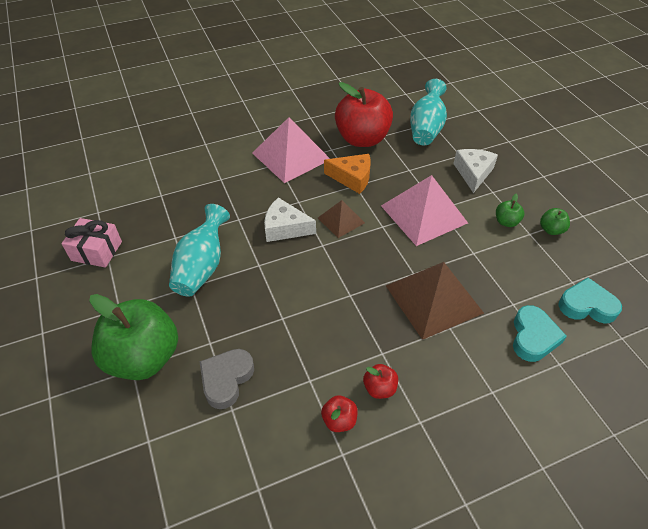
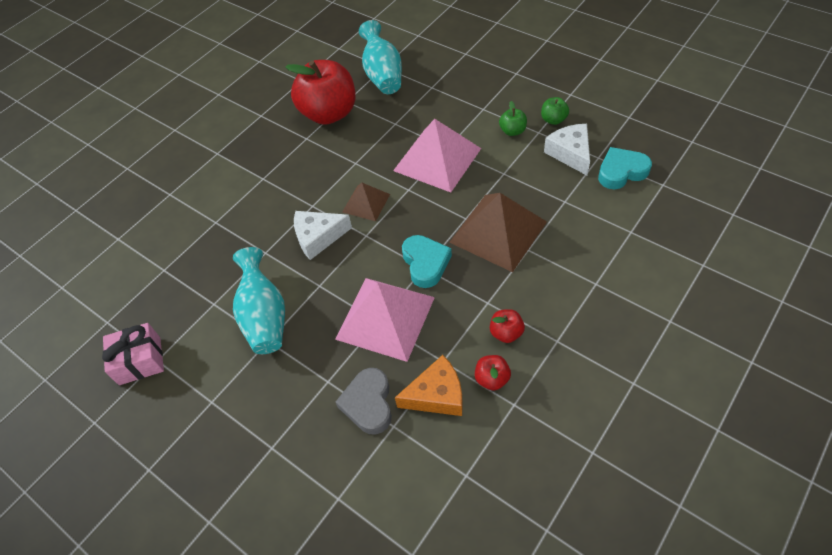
camera: 25 degrees left, 5 degrees up
green apple [89,294,178,380] -> none
pink pyramid [252,117,330,183] -> pink pyramid moved to [335,278,435,362]
orange cheese [324,154,371,194] -> orange cheese moved to [395,355,463,416]
white cheese [453,149,498,193] -> white cheese moved to [544,124,590,175]
turquoise heart [513,305,567,362] -> turquoise heart moved to [402,235,452,288]

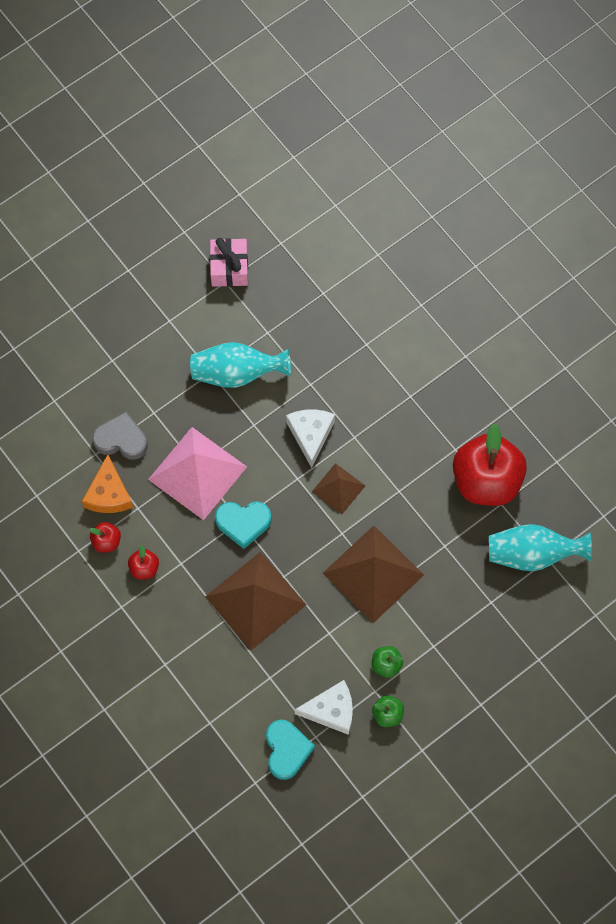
camera: 100 degrees right, 15 degrees up
pink pyramid [393,119,481,192] -> brown pyramid [323,526,424,623]

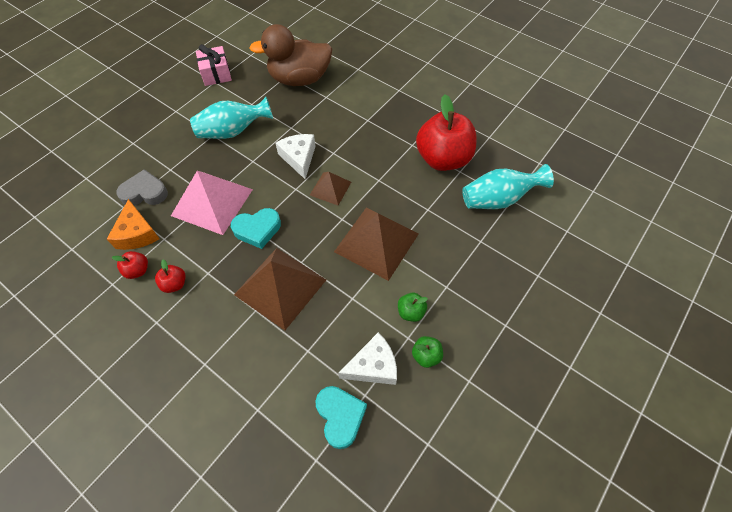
camera: 15 degrees left, 10 degrees down
none -> brown duck [250,24,332,86]

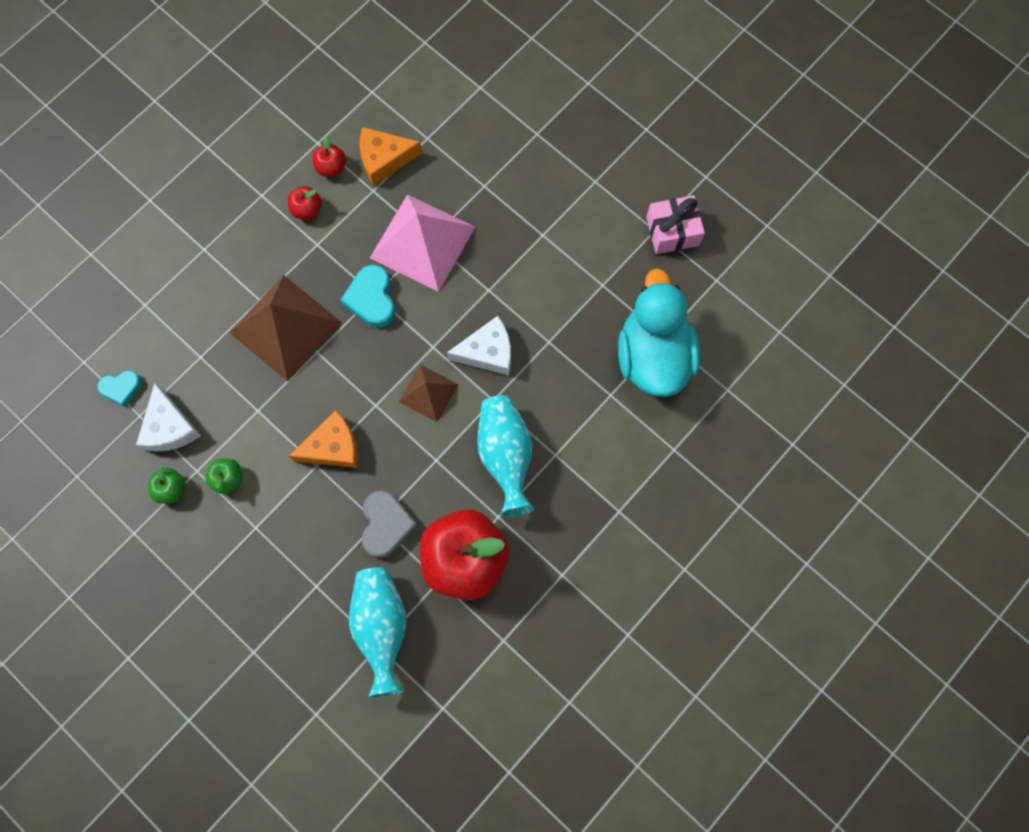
camera: 95 degrees right, 15 degrees up
grey heart [116,169,168,206] -> grey heart moved to [361,490,418,558]
turquoise vase [190,97,273,139] -> turquoise vase moved to [477,395,535,517]
brown duck [250,24,332,86] -> turquoise duck [618,268,700,397]
turquoise heart [315,386,367,449] -> turquoise heart [97,370,142,407], size x0.65
brown pyramid [334,208,419,281] -> orange cheese [289,410,358,468]

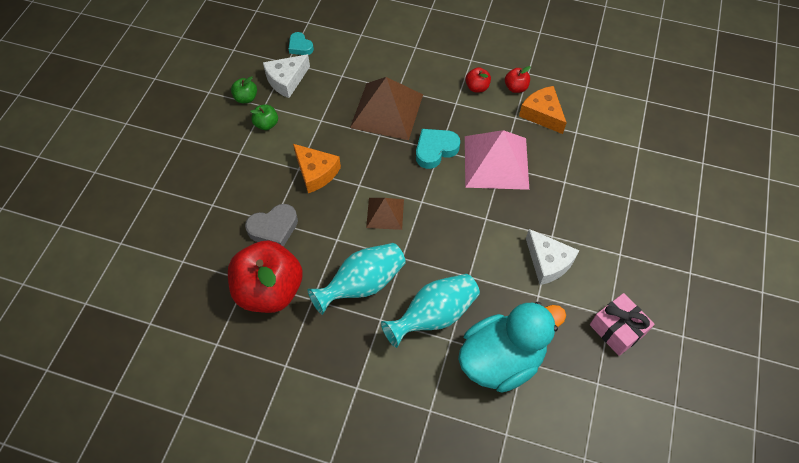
camera: 65 degrees right, 15 degrees down
turquoise vase [349,567,407,698] -> turquoise vase moved to [381,274,480,348]
white cheese [447,316,511,376] -> white cheese moved to [526,229,580,285]

